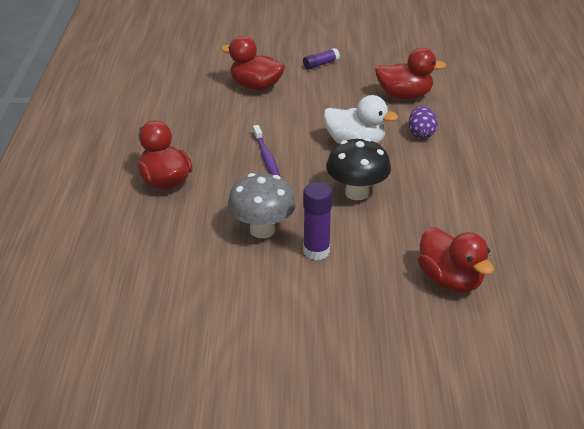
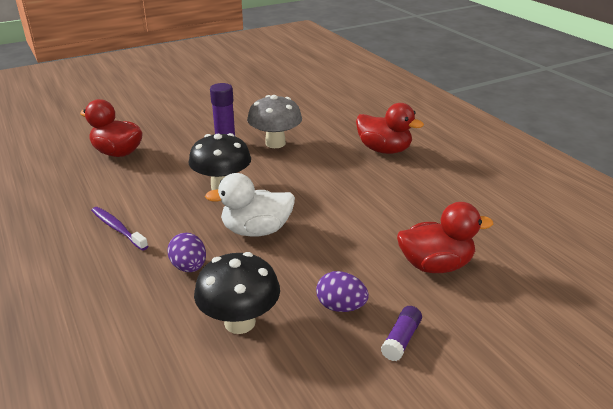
camera: 150 degrees right, 5 degrees down
purple toothbrush [253,125,280,176] -> purple toothbrush moved to [91,207,148,251]
red duck [375,48,447,99] -> black mushroom [194,252,280,334]
none -> purple egg [316,271,369,312]

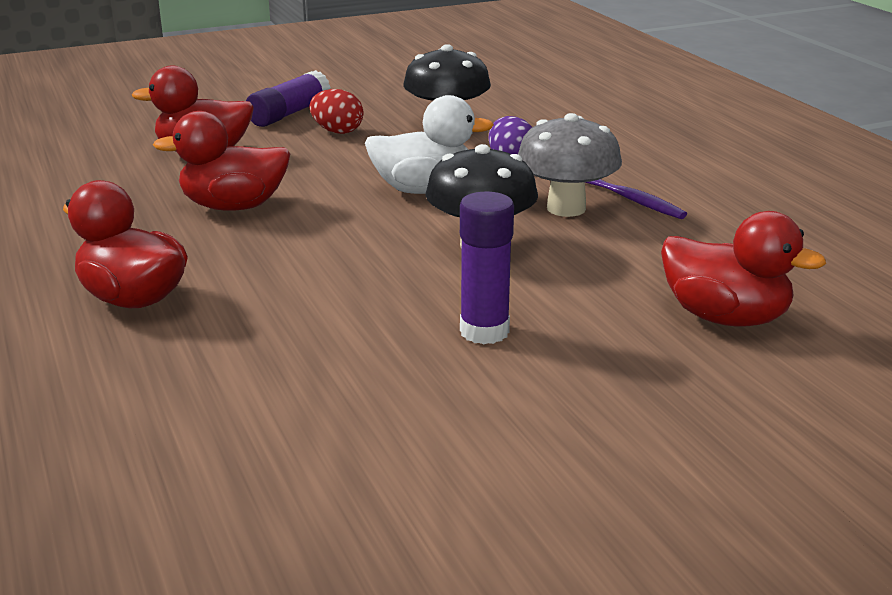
camera: 175 degrees left, 5 degrees down
grey mushroom [247,95,302,148] -> grey mushroom moved to [518,113,622,217]
purple egg [316,271,369,312] -> red egg [310,89,364,134]
purple glue stick [381,306,422,361] -> purple glue stick [246,70,331,127], size x1.57
none -> red duck [153,111,290,211]

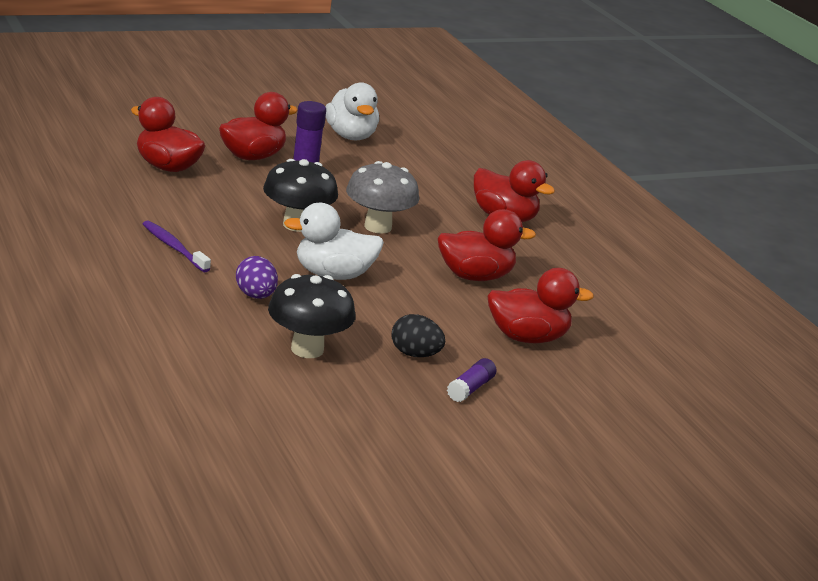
camera: 175 degrees right, 0 degrees up
purple glue stick [246,70,331,127] -> purple glue stick [447,358,496,402], size x0.64
red egg [310,89,364,134] -> black egg [392,314,445,357]
grey mushroom [518,113,622,217] -> grey mushroom moved to [346,161,419,234]
none -> red duck [219,92,298,160]
none -> white duck [326,82,379,140]

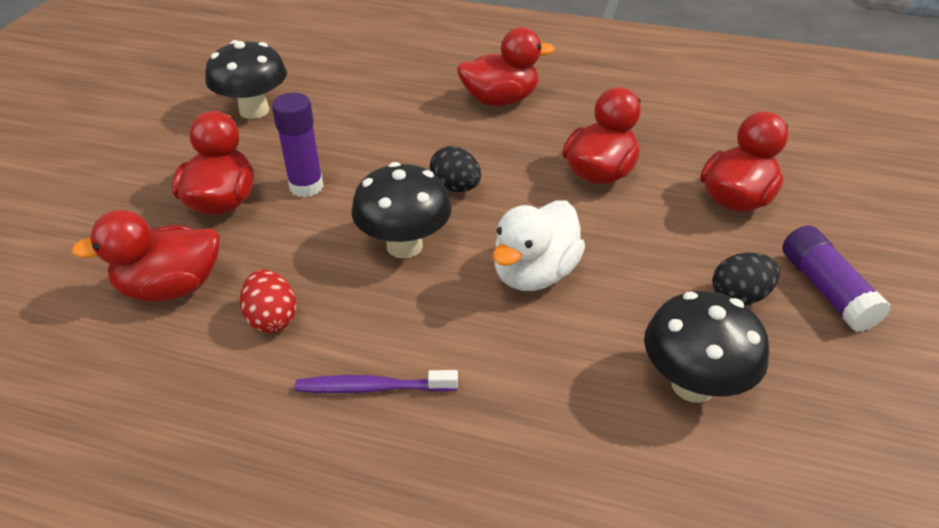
camera: 45 degrees left, 15 degrees up
purple egg [236,256,278,299] -> none
white duck [326,82,379,140] -> black mushroom [205,40,287,119]
grey mushroom [346,161,419,234] -> black egg [430,146,481,192]
purple glue stick [447,358,496,402] -> purple glue stick [782,226,891,332], size x1.57
none -> red egg [240,270,296,333]

